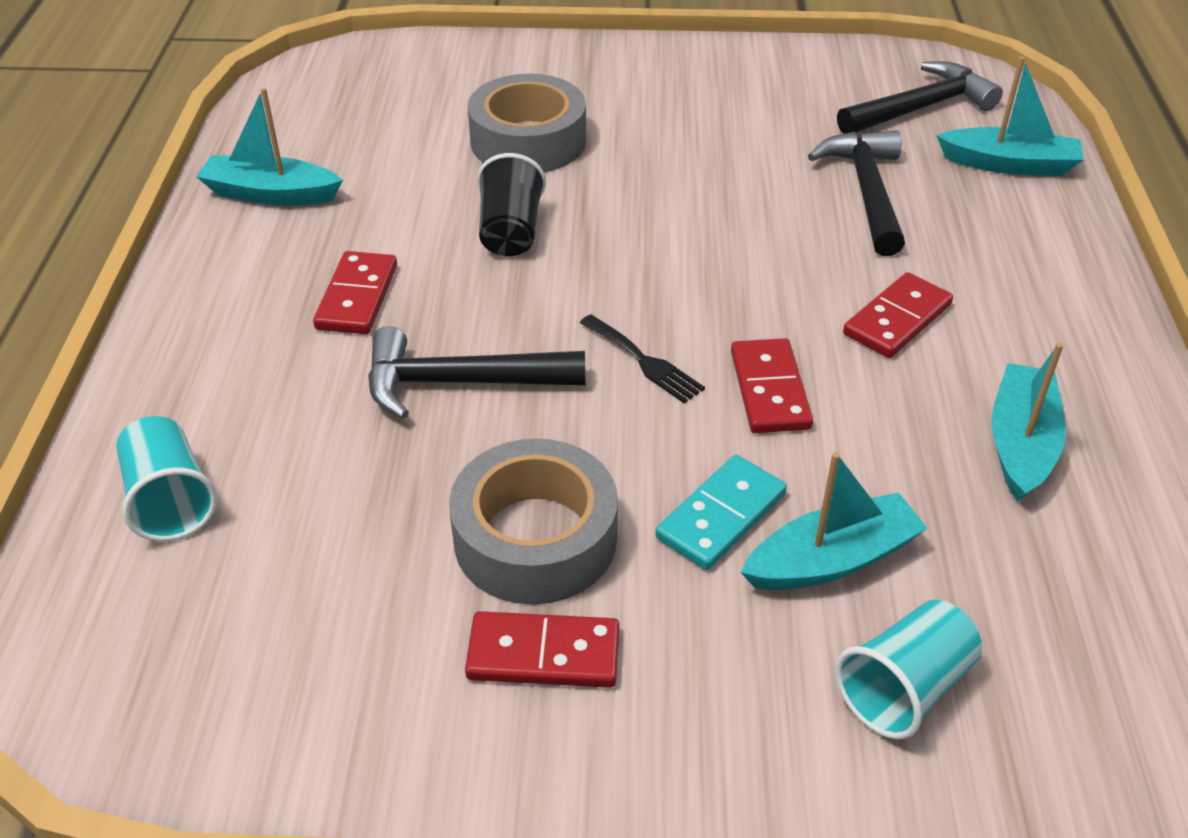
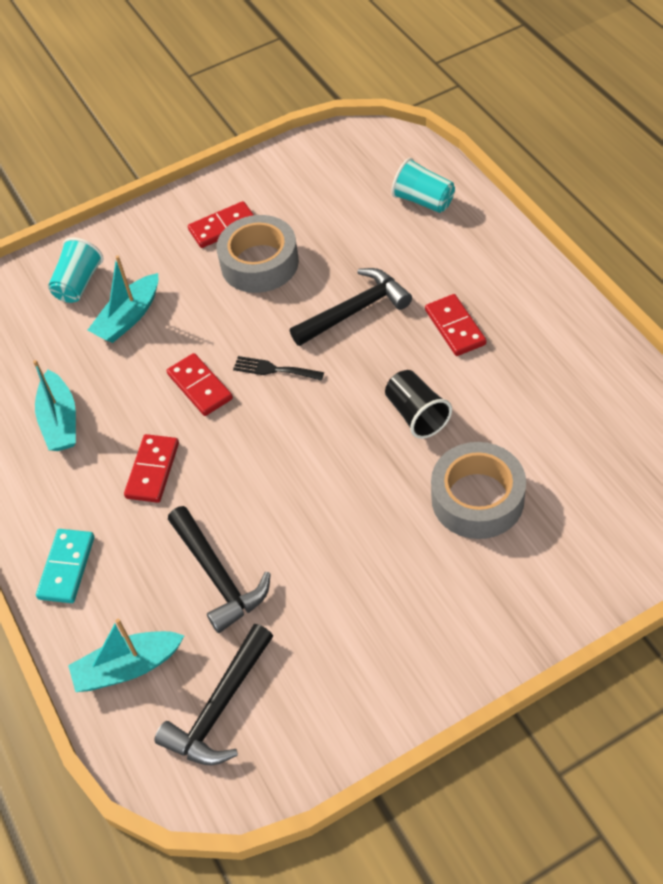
camera: 155 degrees right, 10 degrees up
turquoise boat [196,88,343,205] -> none
turquoise domino [655,455,787,570] -> turquoise domino moved to [36,529,94,603]

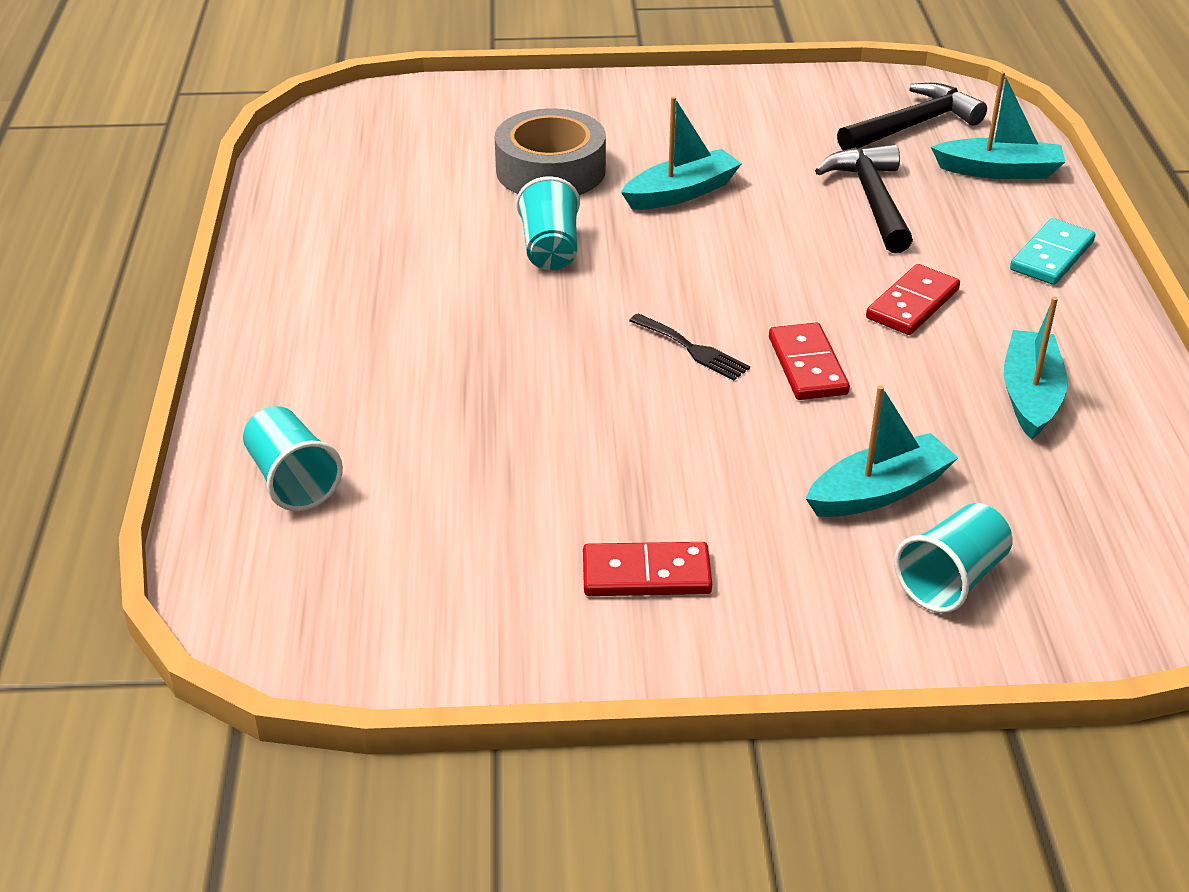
camera: 160 degrees left, 15 degrees down
grey tape [217,215,299,293] -> none
black hammer [290,268,412,346] -> none
black cup [385,370,452,439] -> turquoise cup [516,176,580,270]
red domino [425,294,487,356] -> none
none -> turquoise boat [621,96,742,210]

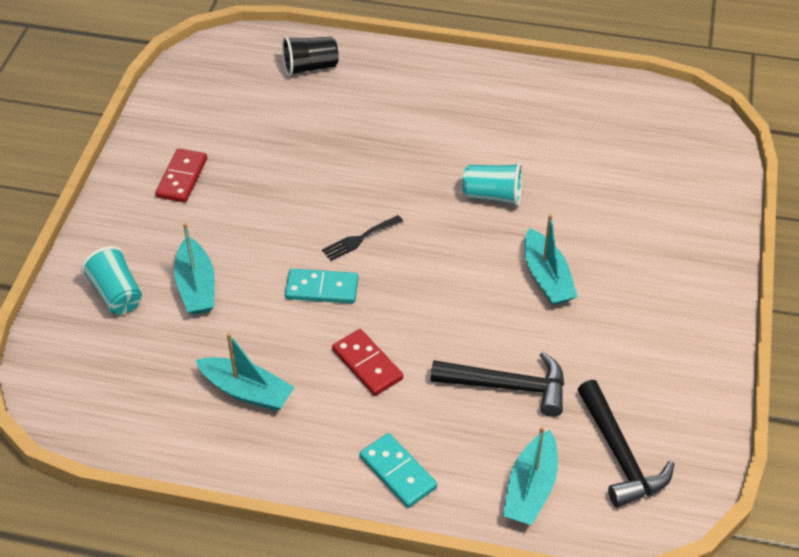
camera: 105 degrees right, 10 degrees up
turquoise cup [243,406,343,511] -> black cup [282,36,339,76]
grey tape [495,108,606,195] -> none
red domino [769,322,850,400] -> turquoise domino [285,269,359,304]

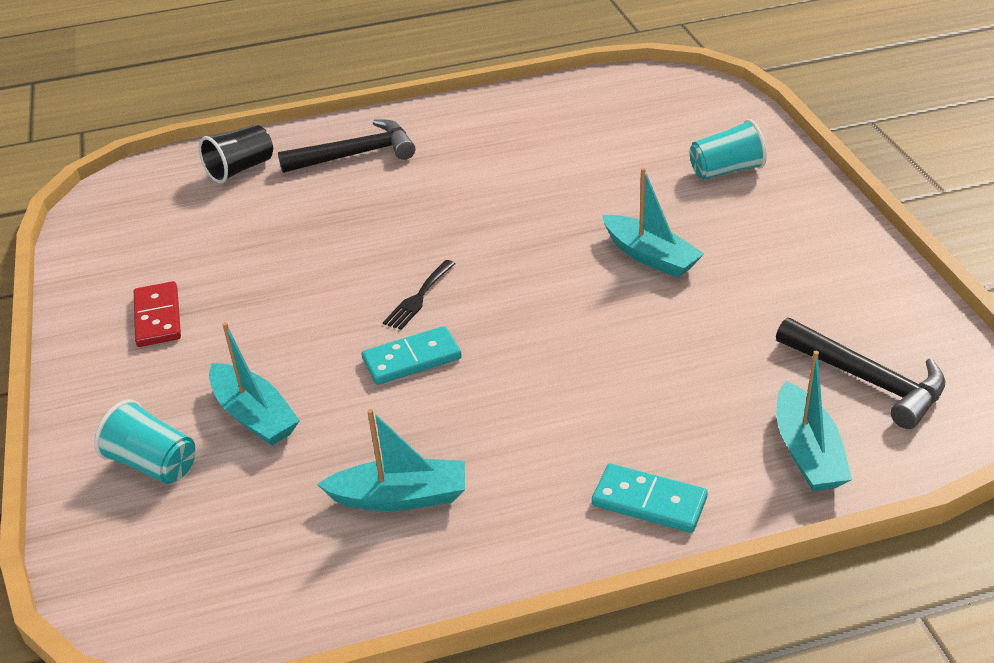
camera: 25 degrees left, 10 degrees down
red domino [332,329,403,396] -> none
black hammer [431,352,564,417] -> black hammer moved to [278,119,415,173]
turquoise cup [463,163,522,207] -> turquoise cup moved to [690,119,767,180]

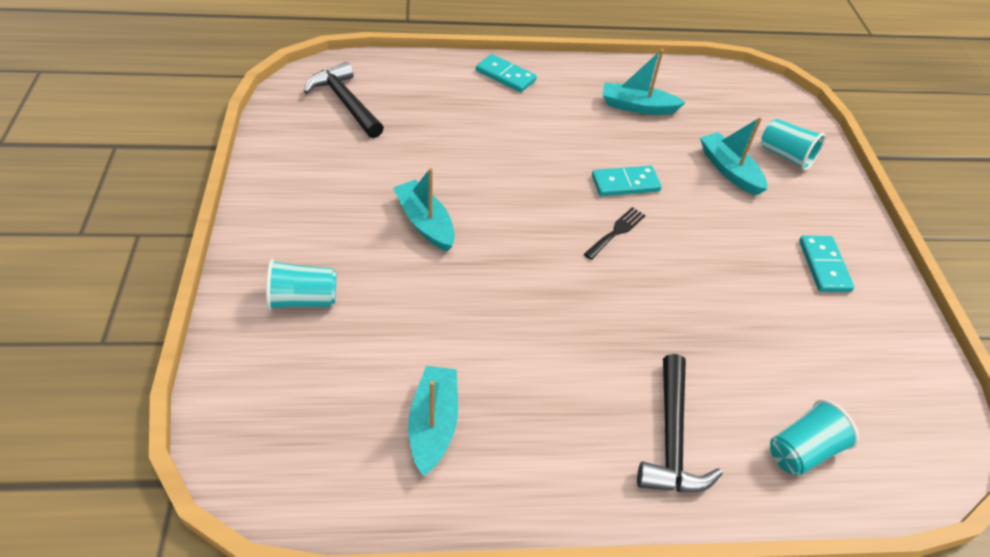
camera: 175 degrees left, 10 degrees up
red domino [134,281,181,347] -> turquoise domino [799,235,855,292]
black cup [199,124,273,184] -> turquoise cup [770,399,859,476]
black hammer [278,119,415,173] -> black hammer turned 75 degrees counterclockwise [637,354,722,492]
turquoise boat [776,351,852,491] -> turquoise boat moved to [408,366,458,476]

